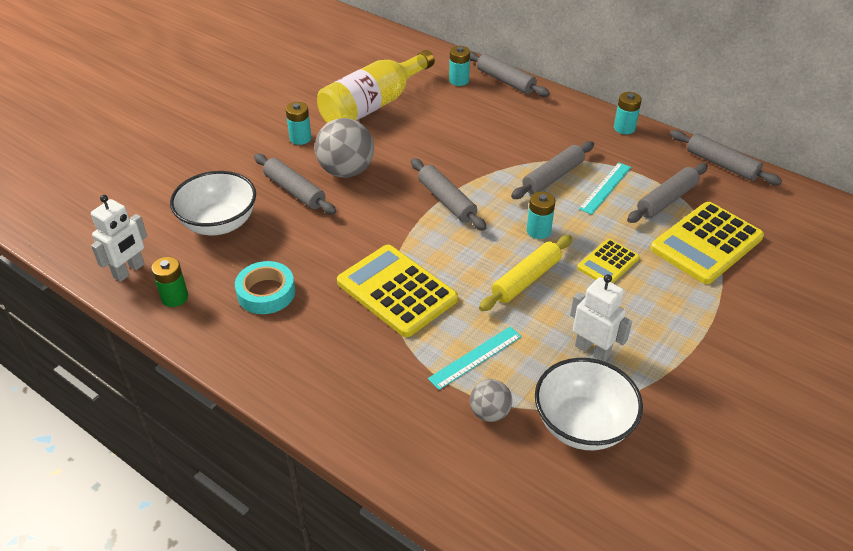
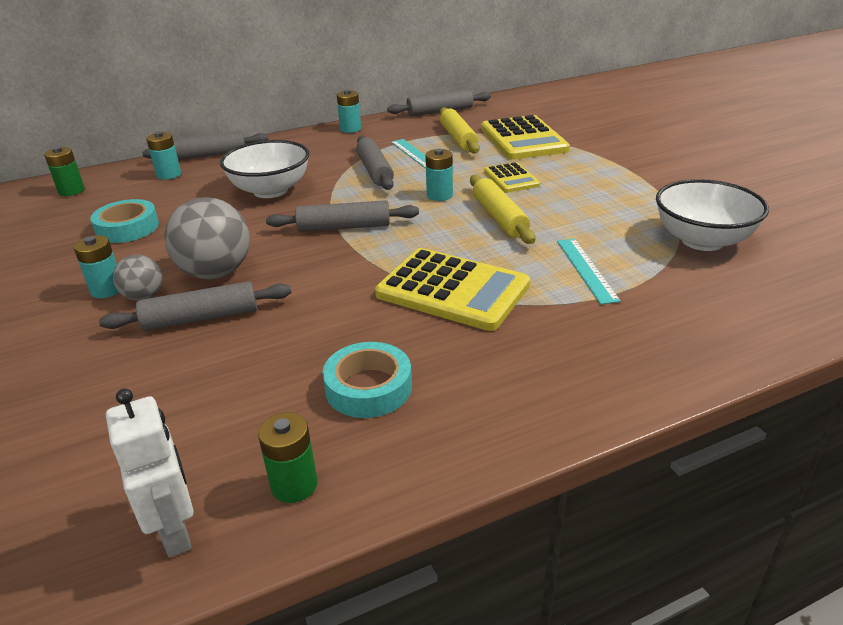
camera: 60 degrees left, 10 degrees down
white bowl [170,171,256,235] -> white bowl moved to [220,140,309,198]
yellow bottle [317,50,435,123] -> turquoise tape [90,199,159,243]
yellow calculator [337,245,458,337] -> yellow calculator turned 135 degrees counterclockwise [375,248,530,331]
grey ball [470,379,512,422] -> grey ball moved to [113,255,163,301]
white robot [570,274,632,362] -> none
grey rolling pin [627,163,708,223] -> yellow rolling pin [439,107,480,154]
none -> green battery [44,147,85,196]

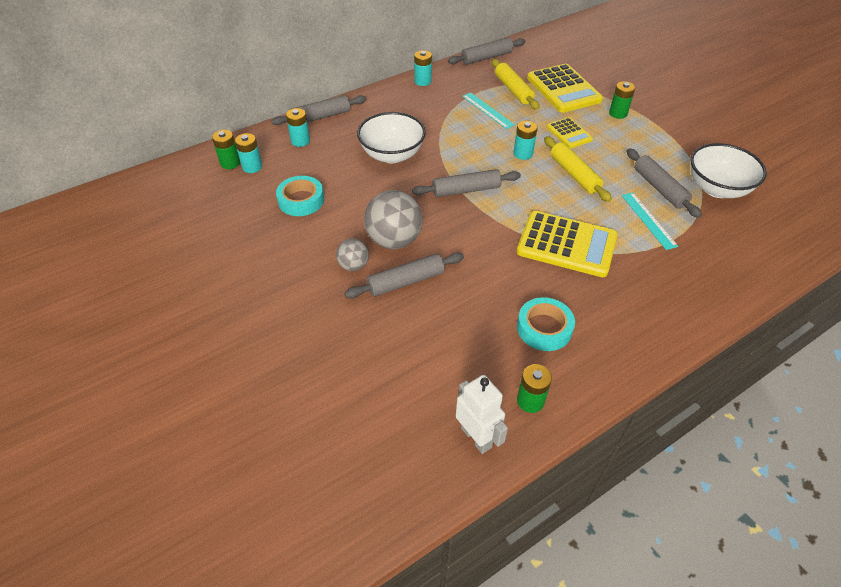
camera: 10 degrees left, 15 degrees up
turquoise battery [73,235,119,298] -> turquoise battery moved to [235,133,262,173]
grey rolling pin [356,136,394,190] -> grey rolling pin moved to [627,148,702,218]
none -> green battery [609,81,635,119]

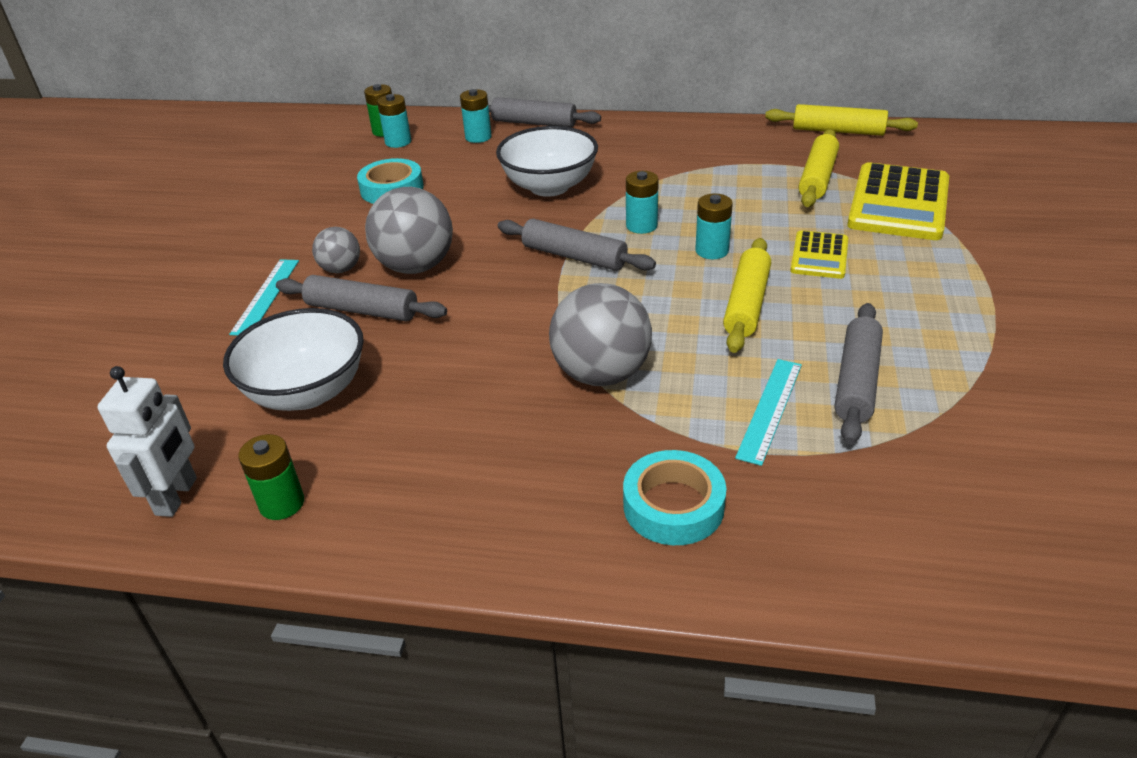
camera: 45 degrees right, 10 degrees down
turquoise battery [414,50,432,86] -> turquoise battery moved to [626,171,659,234]
grey rolling pin [448,38,525,65] -> yellow rolling pin [765,104,918,136]
turquoise ruler [462,93,515,129] -> turquoise ruler moved to [229,259,299,336]
yellow calculator [517,211,618,277] -> grey ball [549,283,652,386]
turquoise tape [517,297,575,351] -> turquoise tape moved to [623,450,726,545]
green battery [609,81,635,119] -> none
white bowl [690,143,767,198] -> white bowl moved to [223,308,364,411]

